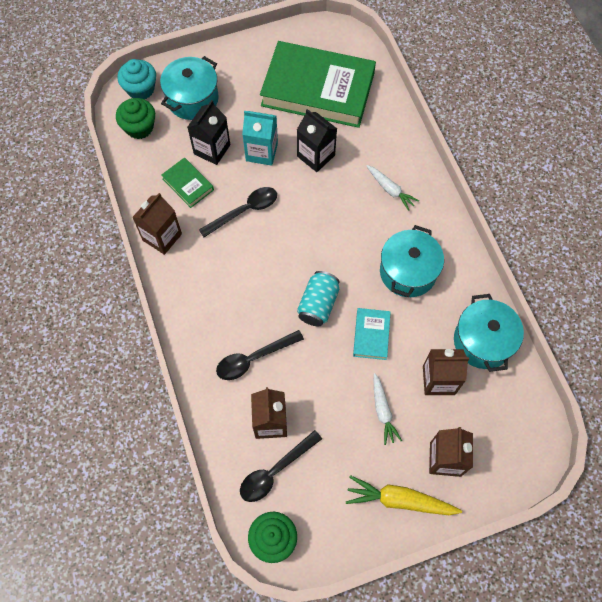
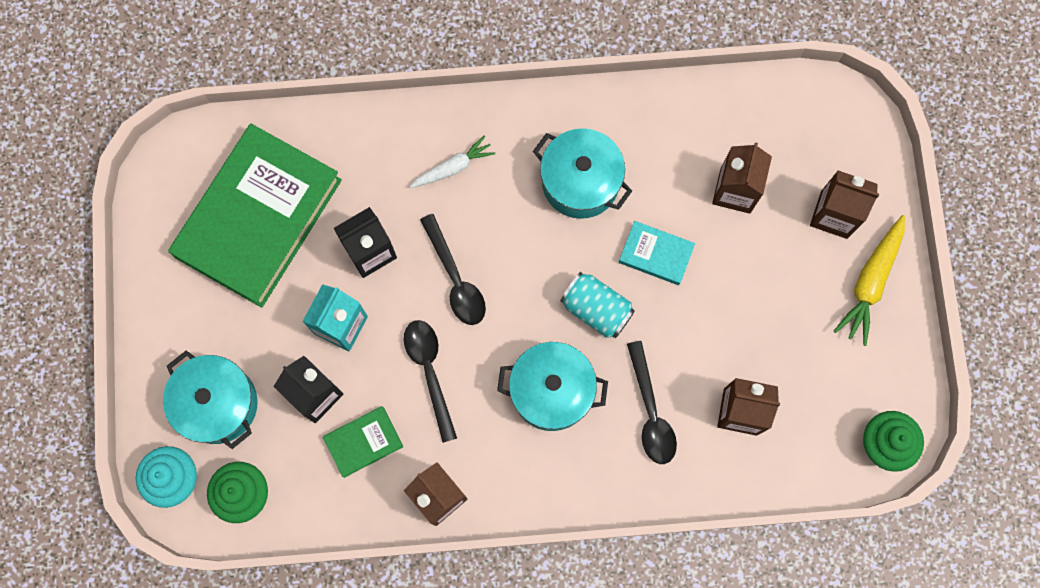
camera: 75 degrees left, 10 degrees up
black spoon [240,430,322,502] -> black spoon moved to [420,214,486,325]
white carrot [374,373,402,445] -> none
turquoise pot [454,294,524,372] -> turquoise pot moved to [497,342,608,431]

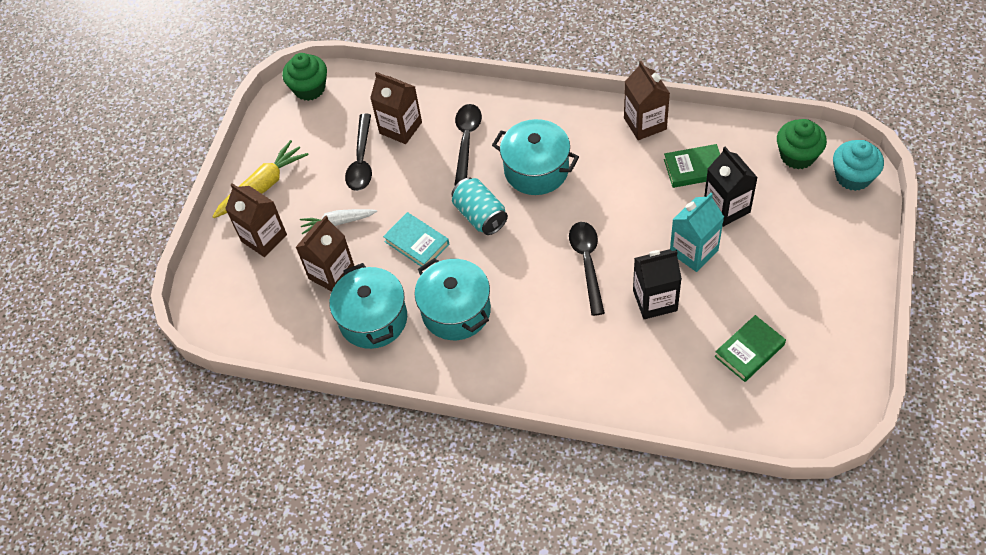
camera: 155 degrees left, 20 degrees down
turquoise pot [163,351,258,449] -> turquoise pot moved to [329,263,407,349]
green book [168,124,342,308] -> green book [714,315,786,382], size x0.42
black spoon [404,320,457,443] -> black spoon moved to [345,114,372,191]
white carrot [409,135,495,188] -> white carrot moved to [300,209,377,234]

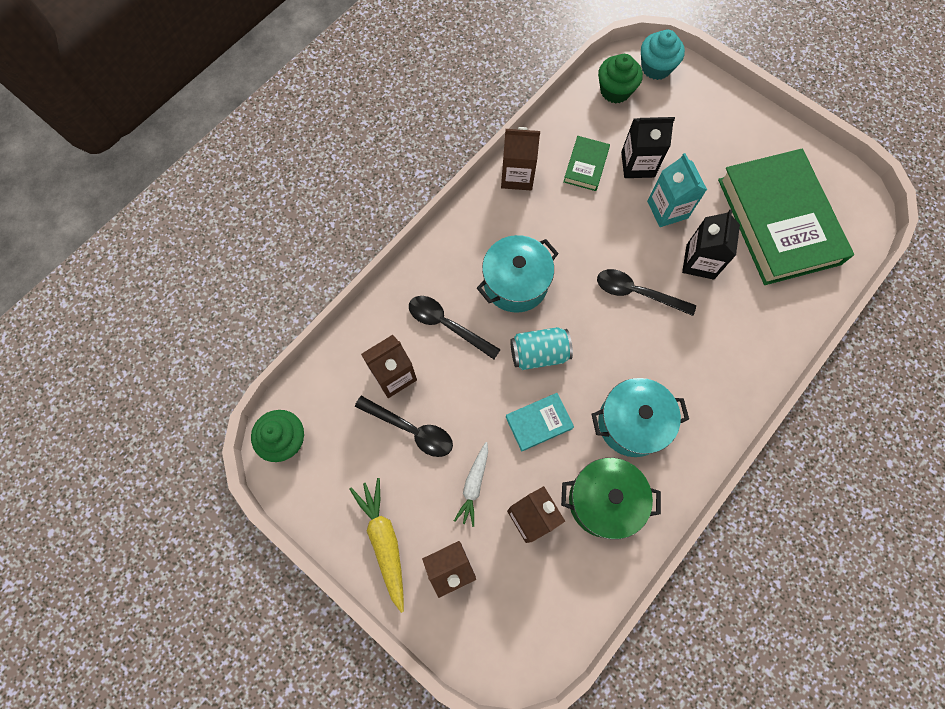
camera: 70 degrees left, 15 degrees up
turquoise pot [329,263,407,349] -> green pot [561,458,661,539]
green book [714,315,786,382] -> green book [718,149,854,285], size x2.37

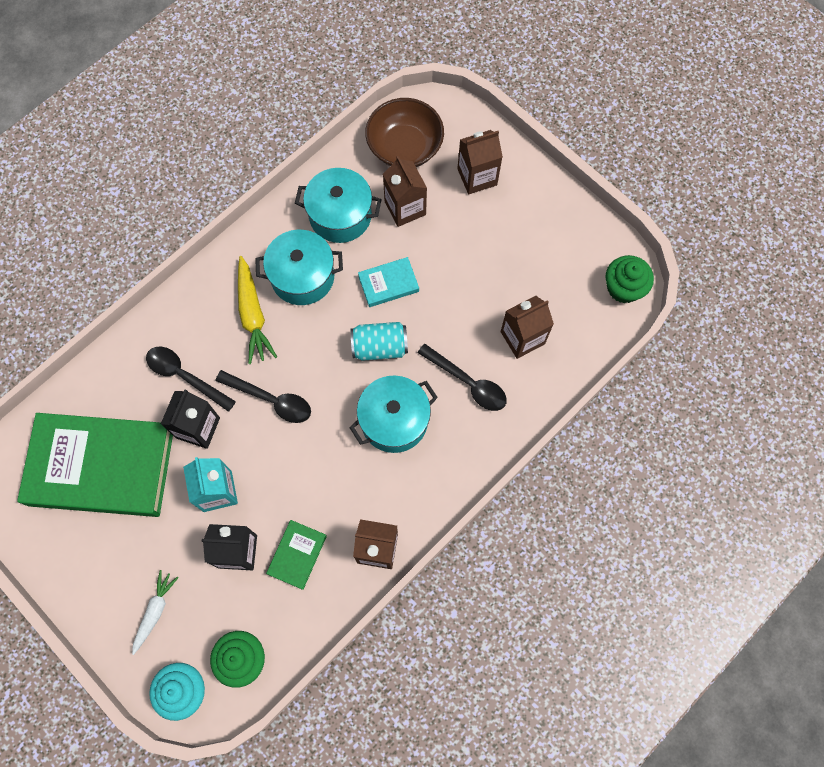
camera: 175 degrees left, 0 degrees up
yellow carrot [349,478,404,613] -> yellow carrot moved to [238,256,277,364]
black spoon [355,396,453,457] -> black spoon moved to [146,347,236,412]
white carrot [454,442,488,527] -> white carrot moved to [132,570,179,655]
green pot [561,458,661,539] -> turquoise pot [295,168,382,243]
green book [718,149,854,285] -> green book turned 75 degrees counterclockwise [17,413,173,517]
none -> brown bowl [365,98,444,167]

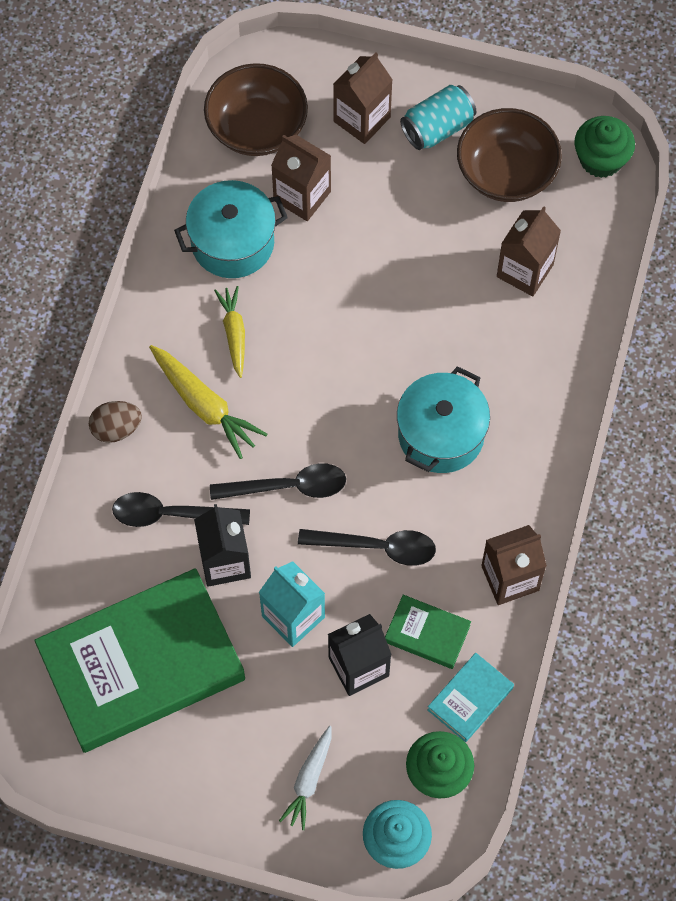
camera: 30 degrees left, 5 degrees down
white carrot [132,570,179,655] -> white carrot turned 150 degrees counterclockwise [279,726,332,830]
turquoise pot [255,230,343,305] -> yellow carrot [214,286,245,378]
green book [266,520,327,590] -> green book turned 60 degrees counterclockwise [385,595,471,669]
turquoise can [350,322,408,361] -> turquoise can moved to [400,85,477,150]
turquoise book [358,257,419,307] -> turquoise book moved to [427,653,514,742]
black spoon [417,344,507,411] -> black spoon moved to [298,529,436,566]
none -> brown egg [89,401,142,443]
none -> brown bowl [457,108,562,202]

